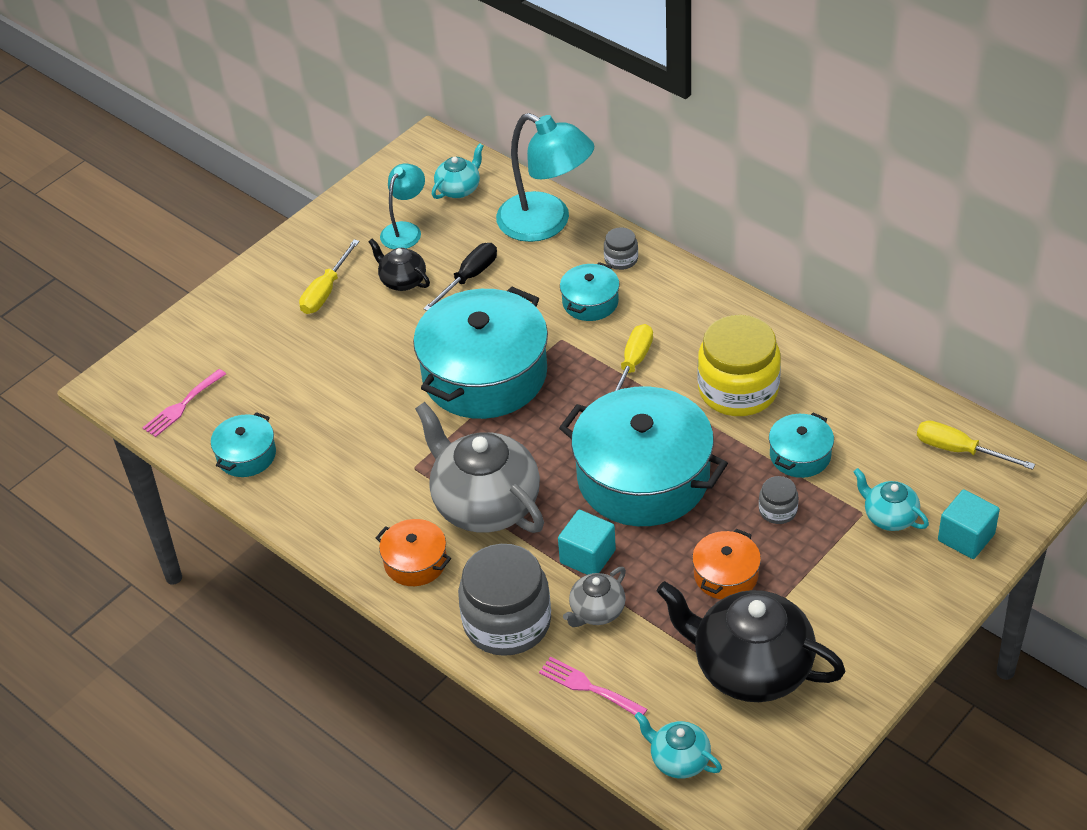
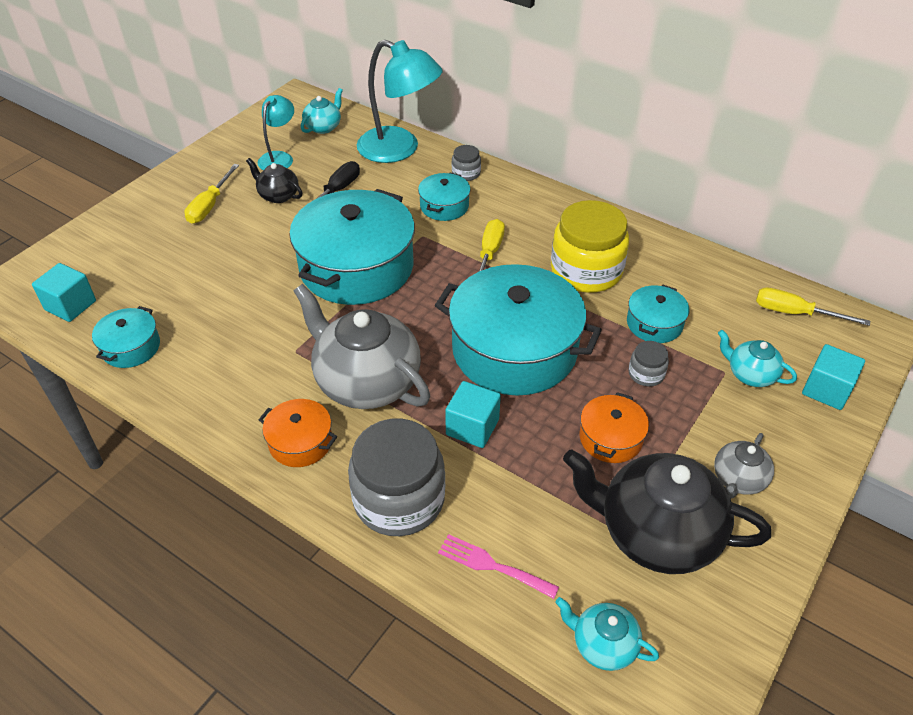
camera: 10 degrees left, 0 degrees up
pink fork [142,369,226,437] -> turquoise cube [32,263,96,322]
grey teapot [563,567,626,627] -> grey teapot moved to [714,433,774,499]

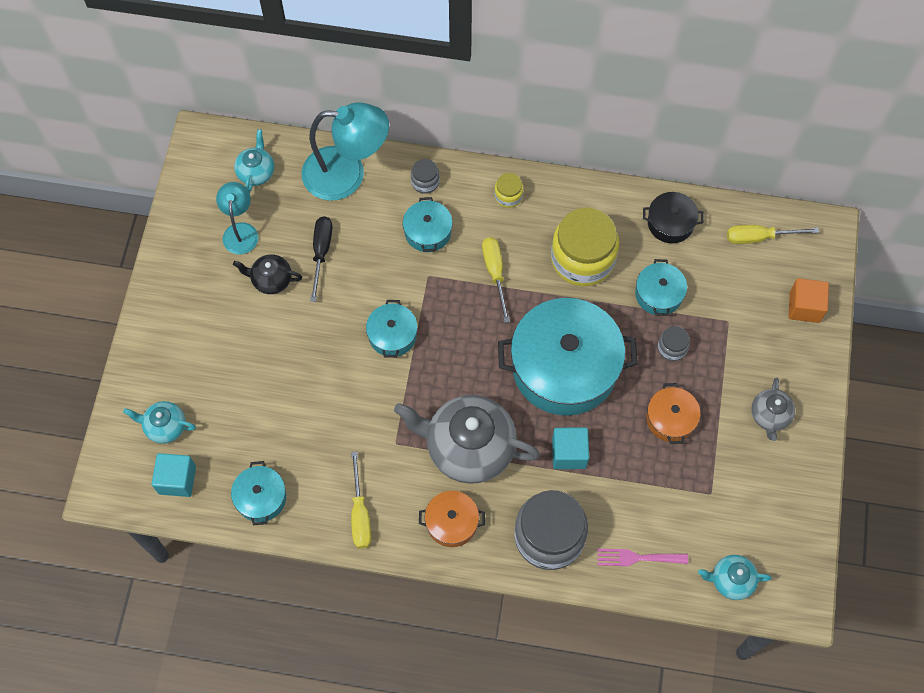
camera: 25 degrees left, 20 degrees up
yellow screwdriver [184,164,239,224] -> yellow screwdriver moved to [351,451,371,548]
turquoise pot [289,189,415,305] -> turquoise pot [366,300,418,358], size x0.46
black teapot [563,449,771,574] -> none
turquoise teapot [718,330,797,387] -> turquoise teapot moved to [123,401,196,444]
turquoise cube [802,344,865,410] -> orange cube [789,278,829,323]
none -> yellow jar [494,173,524,208]
none -> black pot [643,192,703,243]

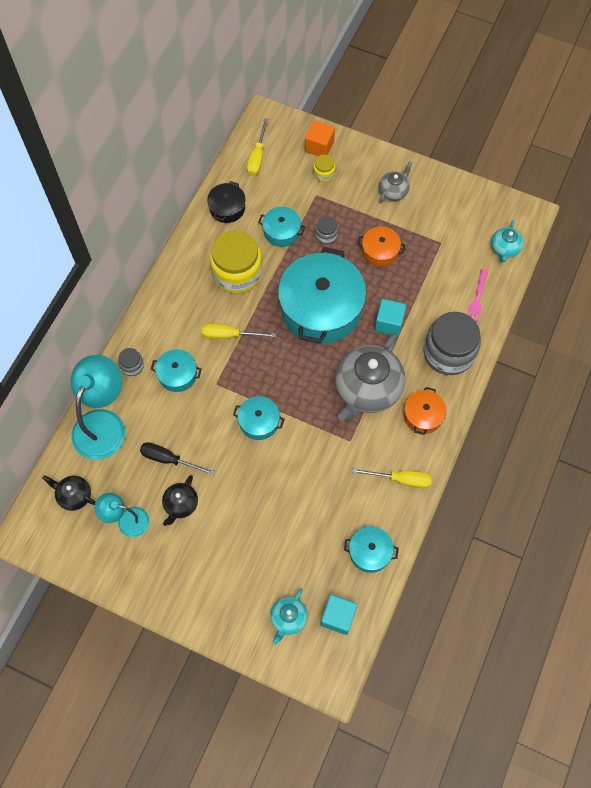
camera: 75 degrees left, 0 degrees up
turquoise teapot [234,129,275,193] -> black teapot [42,475,96,511]
yellow jar [494,173,524,208] -> yellow jar moved to [313,155,335,182]
grey teapot [751,378,795,441] -> grey teapot turned 75 degrees counterclockwise [379,161,412,202]

